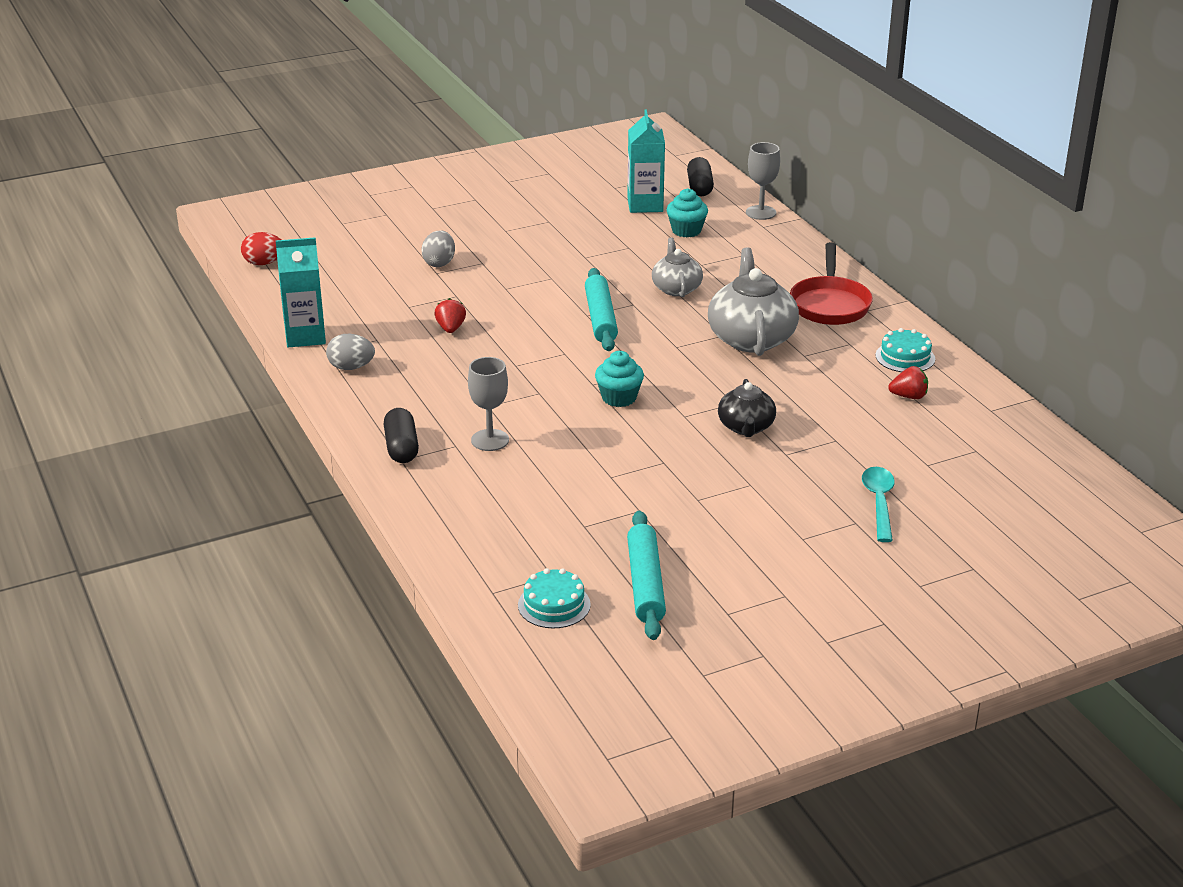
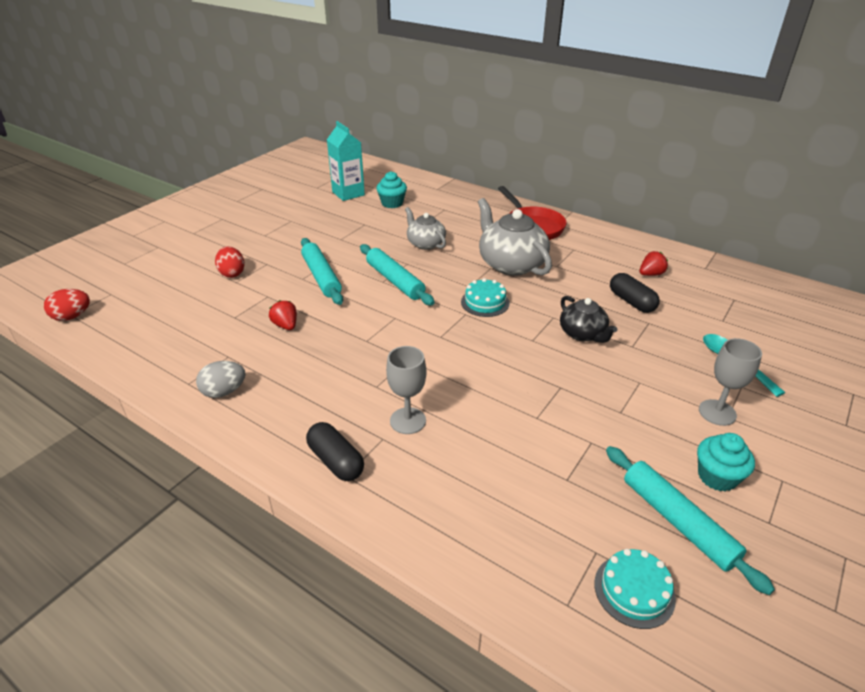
camera: 30 degrees left, 5 degrees up
turquoise carton [276,237,326,347] -> none
grey egg [422,230,455,267] -> red egg [215,246,245,278]
turquoise cupcake [595,351,644,407] -> turquoise cupcake moved to [697,433,755,491]
black capsule [687,157,714,196] -> black capsule moved to [610,273,660,313]
grey goblet [746,142,780,220] -> grey goblet moved to [699,338,762,426]
turquoise cake [875,328,935,372] -> turquoise cake moved to [461,278,510,317]
none -> turquoise rolling pin [301,238,343,305]

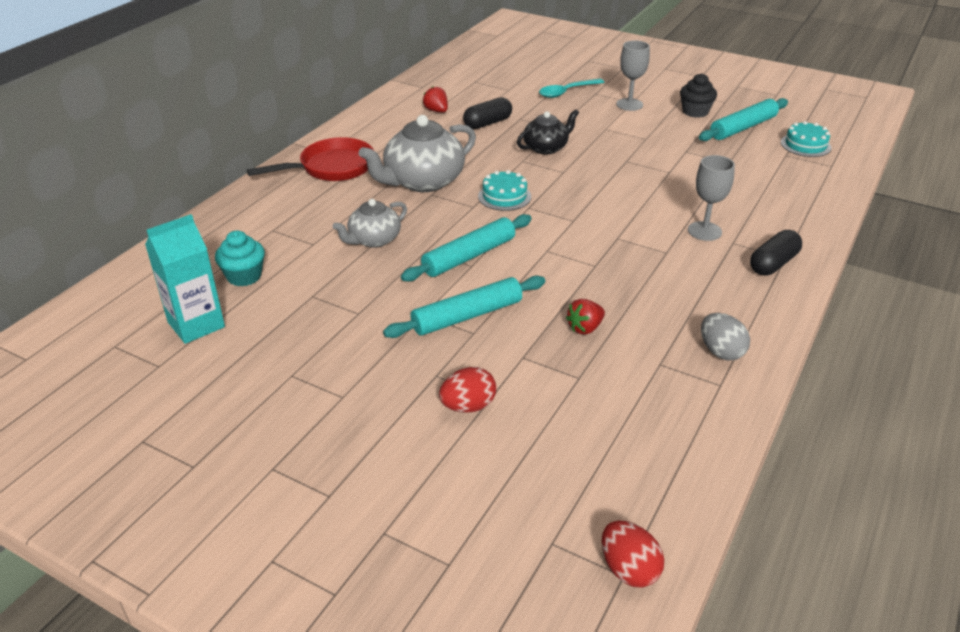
camera: 95 degrees left, 0 degrees up
turquoise cupcake [697,433,755,491] -> black cupcake [680,73,717,118]

